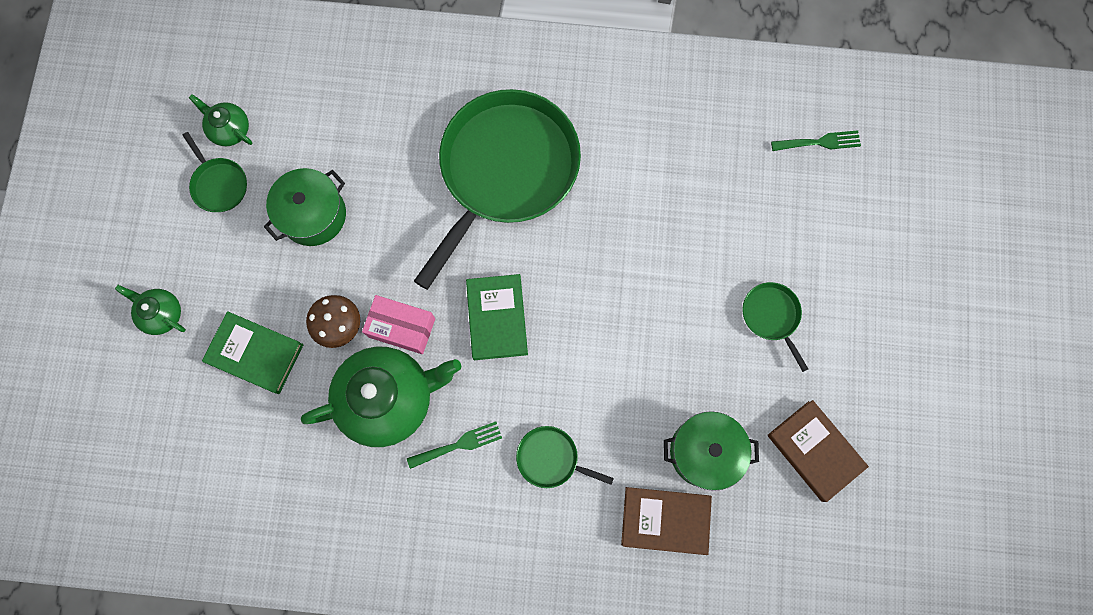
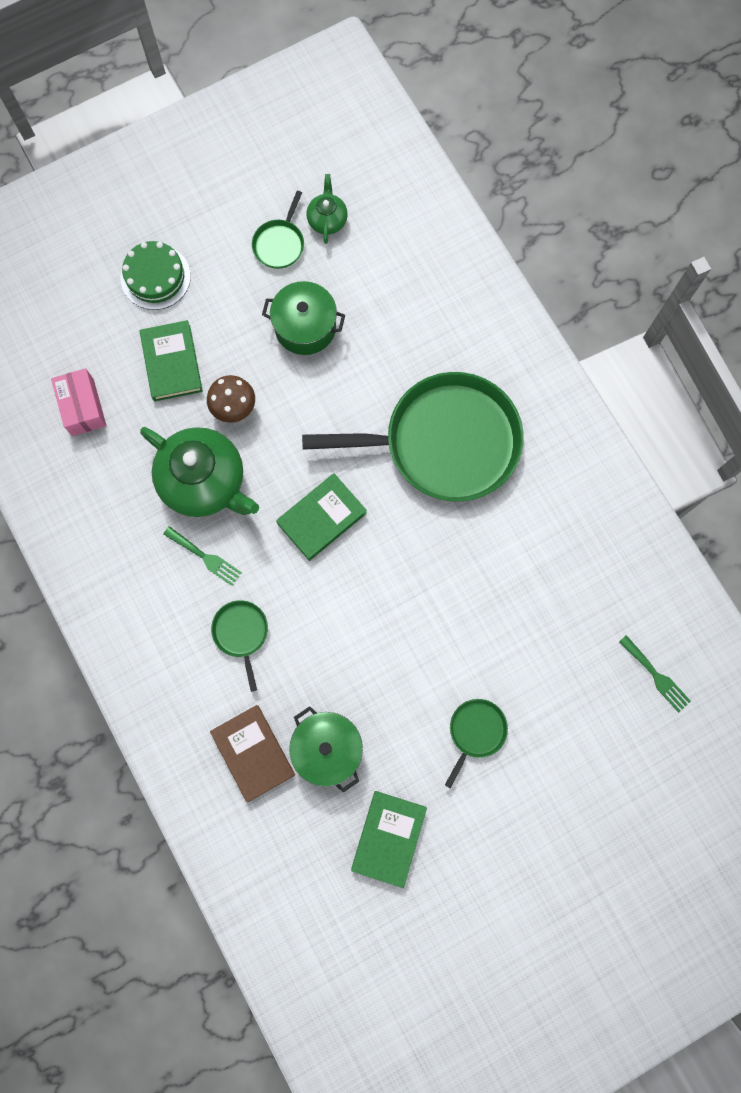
camera: 55 degrees right, 0 degrees up
green teapot [115,285,186,335] -> green cake [121,241,191,310]
pink box [362,295,435,354] -> pink box moved to [51,368,106,436]
brown book [768,400,869,502] -> green book [351,791,427,888]

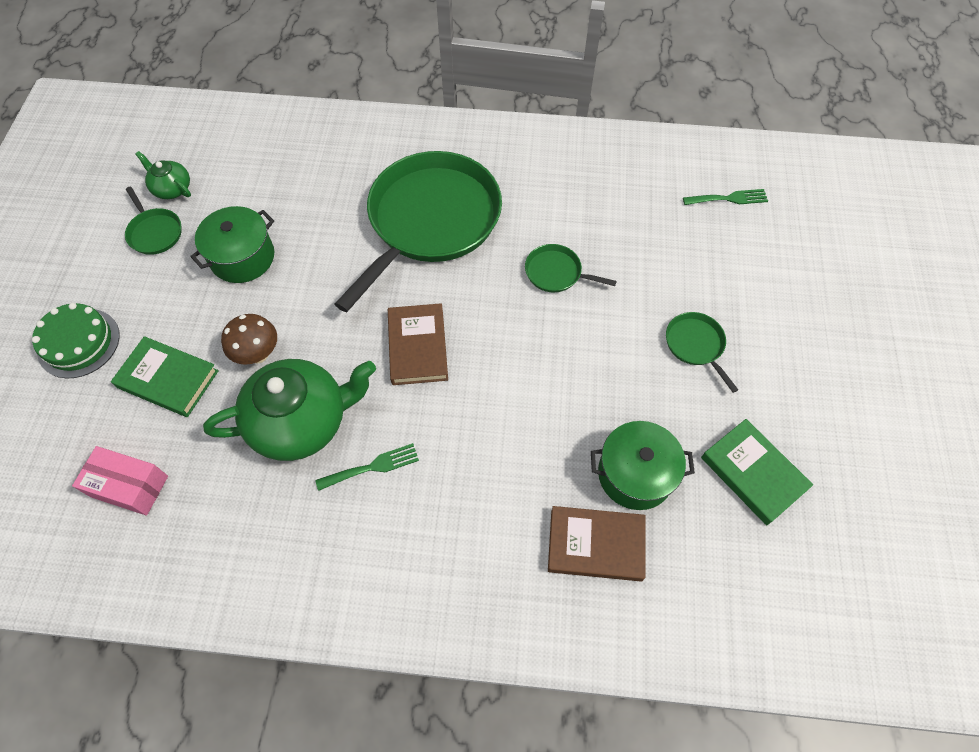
camera: 55 degrees left, 15 degrees down
green pan [211,600,268,692] -> green pan moved to [525,244,617,293]
green book [276,473,367,561] -> brown book [388,303,448,385]

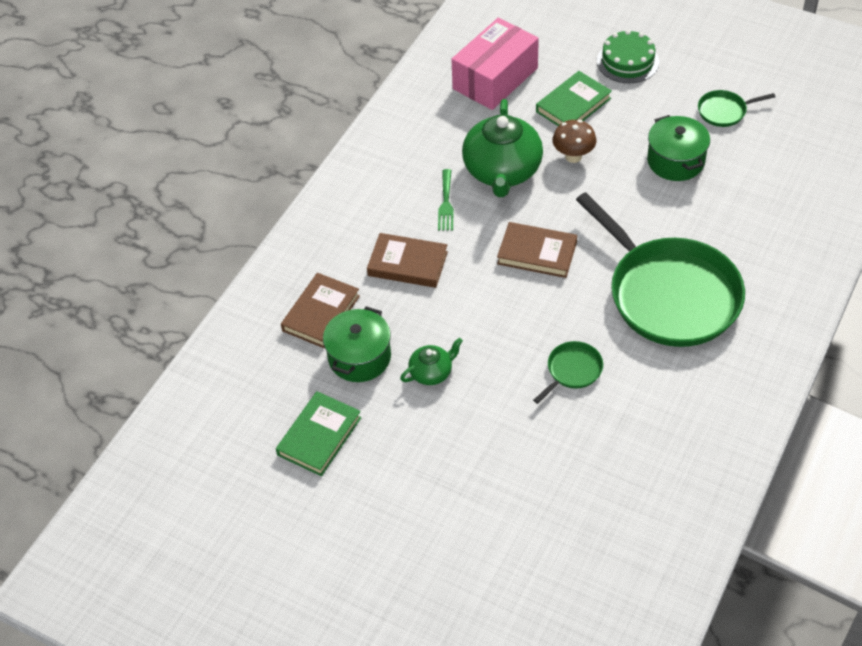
camera: 115 degrees right, 10 degrees down
pink box [72,446,168,516] -> pink box [451,18,539,110], size x1.65
green teapot [135,151,191,199] -> green teapot moved to [400,338,463,385]
green pan [666,312,738,393] -> none
green fork [683,189,768,205] -> none
green book [701,419,813,525] -> green book turned 45 degrees counterclockwise [276,391,361,476]
none -> brown book [367,233,448,288]

